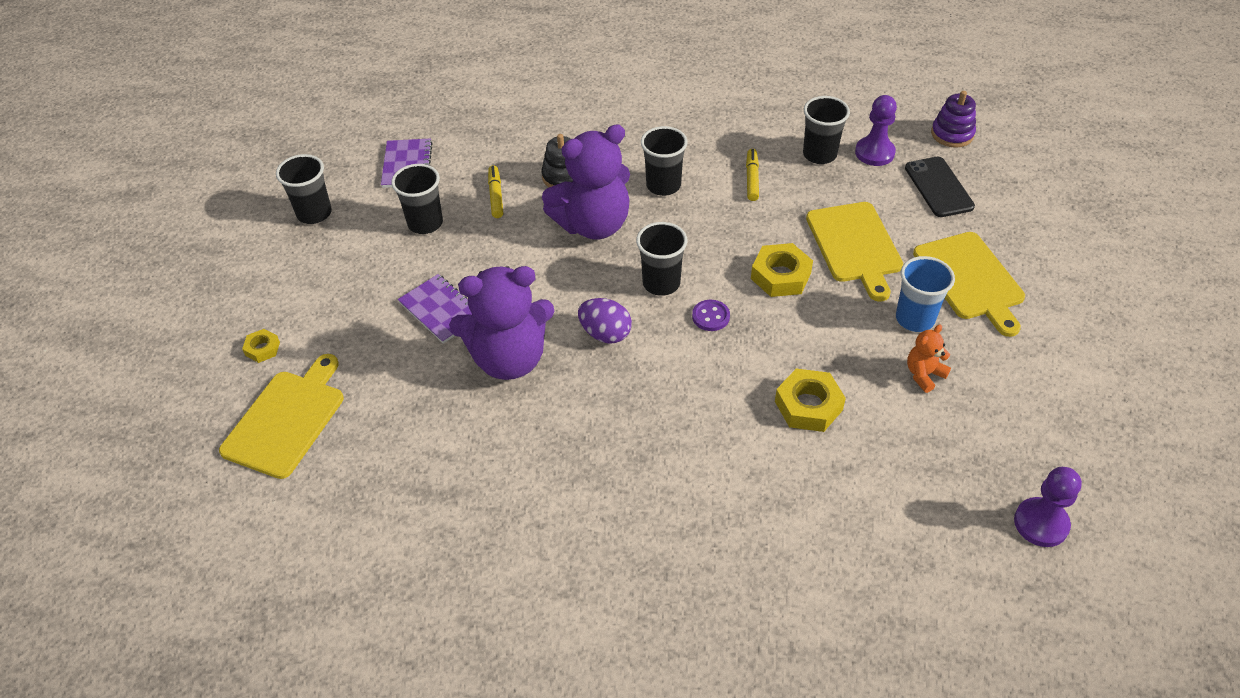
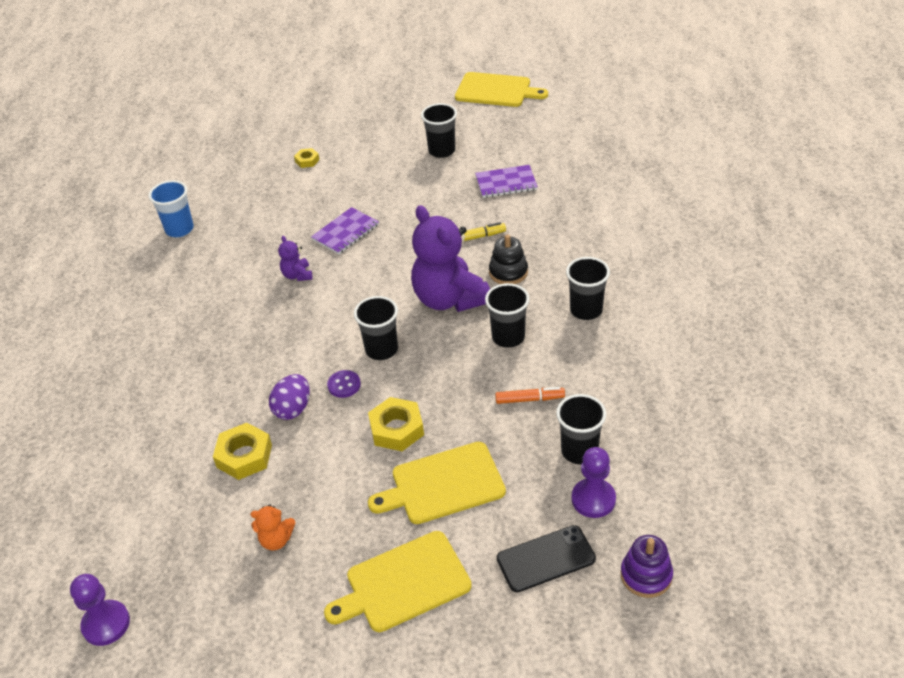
camera: 85 degrees right, 5 degrees down
yellow cutting board [219,354,344,479] -> yellow cutting board moved to [455,72,548,107]
black cup [391,164,443,234] -> black cup moved to [566,257,610,320]
purple teddy bear [449,266,555,380] -> purple teddy bear [278,236,313,281], size x0.44
purple egg [578,298,632,344] -> purple egg moved to [269,374,310,420]
yellow marker [746,149,759,201] -> orange marker [495,387,565,404]
blue cup [896,256,955,332] -> blue cup moved to [149,180,194,237]
orange teddy bear [907,324,951,393] -> orange teddy bear turned 135 degrees clockwise [250,505,295,551]

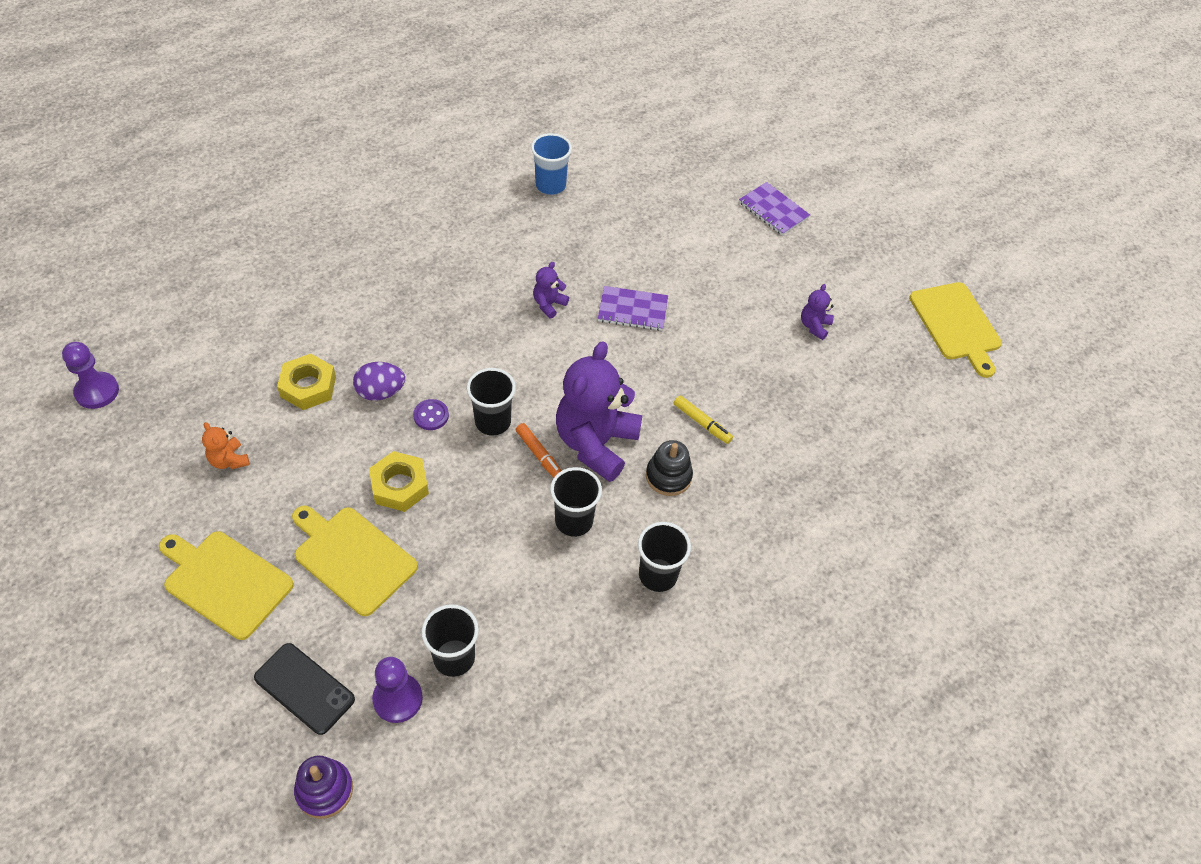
camera: 50 degrees right, 10 degrees up
yellow nut [294,148,320,168] -> none
black cup [421,103,457,158] -> purple teddy bear [801,284,834,340]
purple notebook [475,165,538,198] -> purple notebook moved to [739,182,810,236]
orange marker [495,387,565,404] -> orange marker moved to [516,423,562,478]

